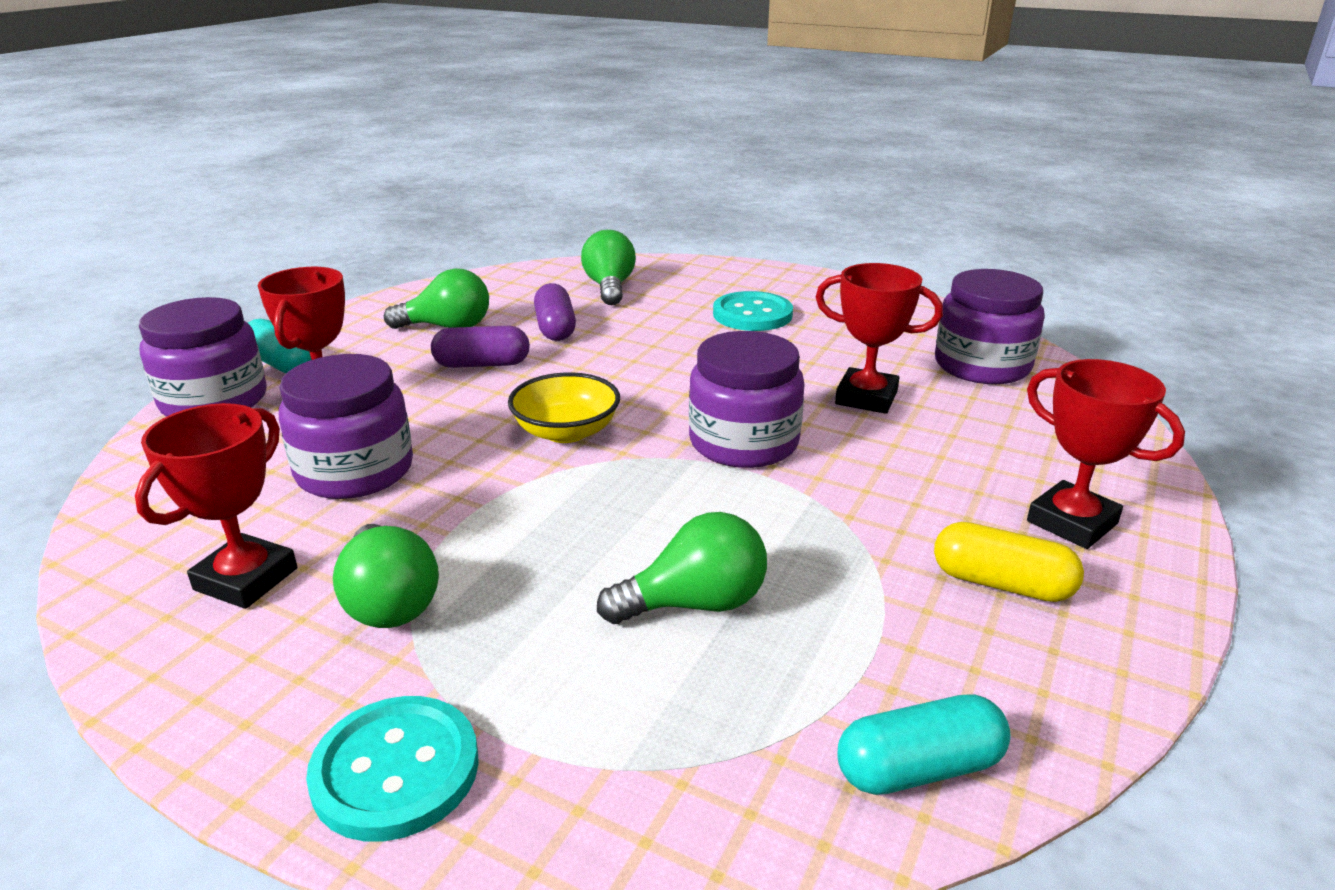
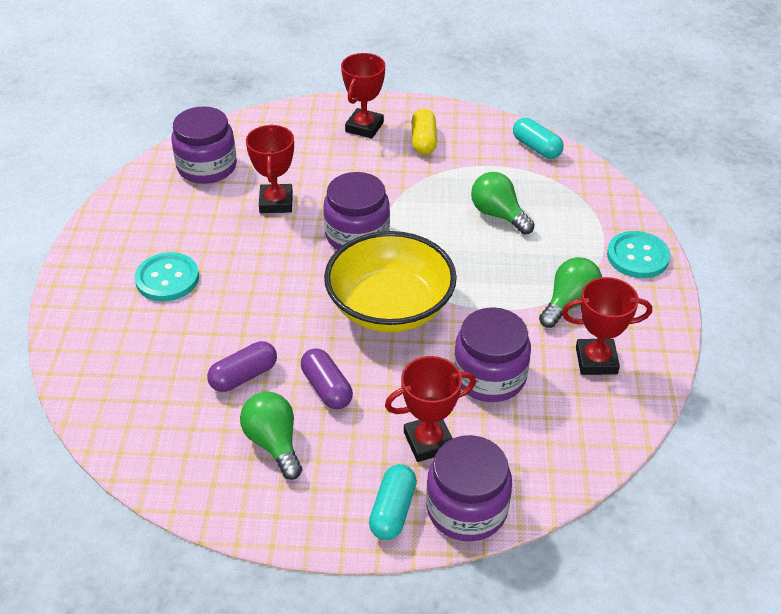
camera: 115 degrees left, 15 degrees up
yellow bowl [508,372,620,443] -> yellow bowl [324,231,457,333], size x1.83
green light bulb [581,230,636,305] -> none

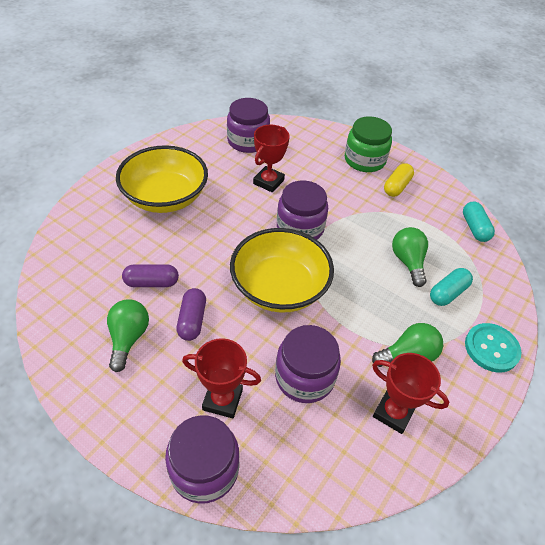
camera: 30 degrees right, 5 degrees up
turquoise button [135,252,199,301] -> yellow bowl [116,145,208,213]
red trophy [341,53,385,139] -> green jar [345,116,392,172]
turquoise capsule [369,464,417,540] -> turquoise capsule moved to [430,268,473,306]

